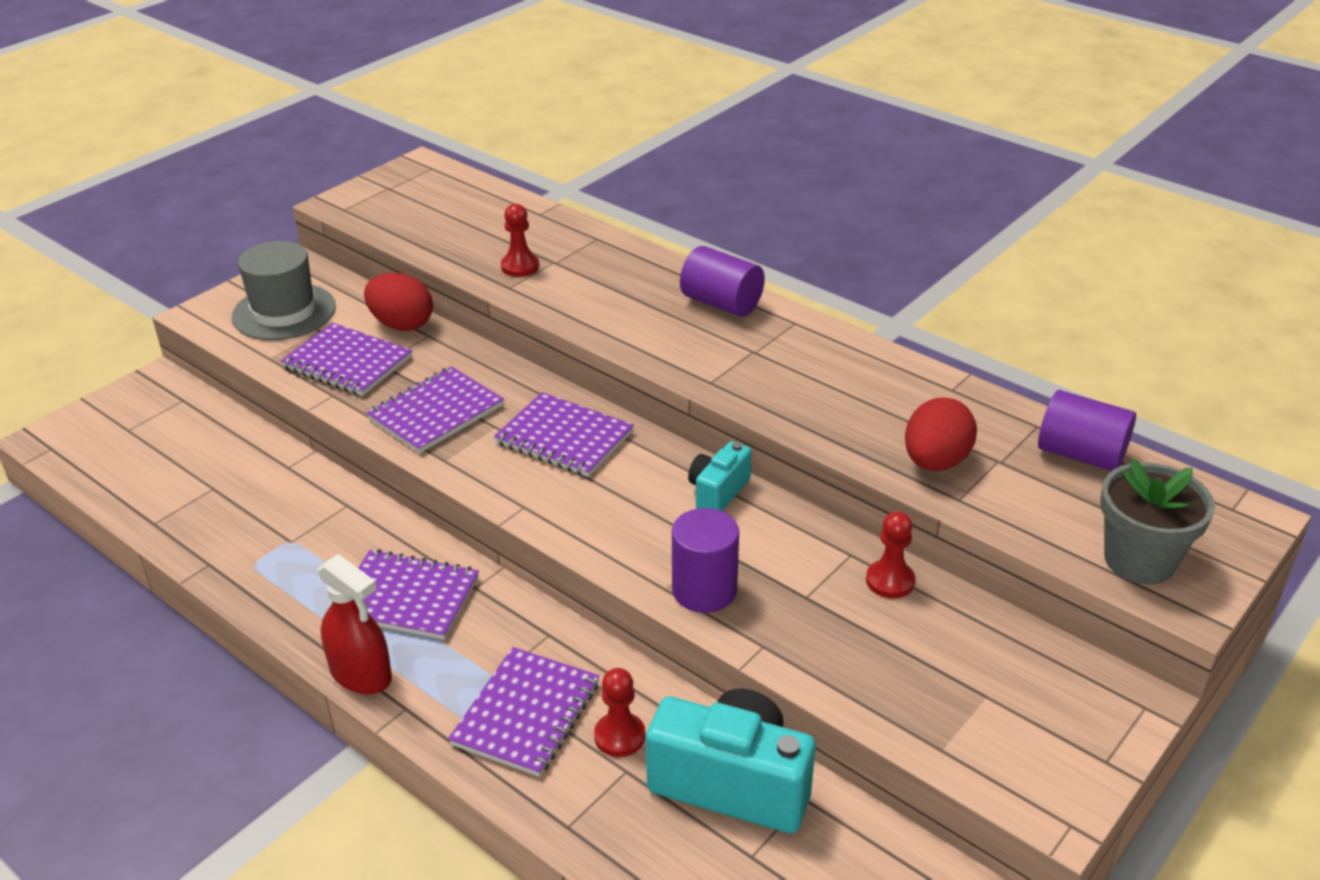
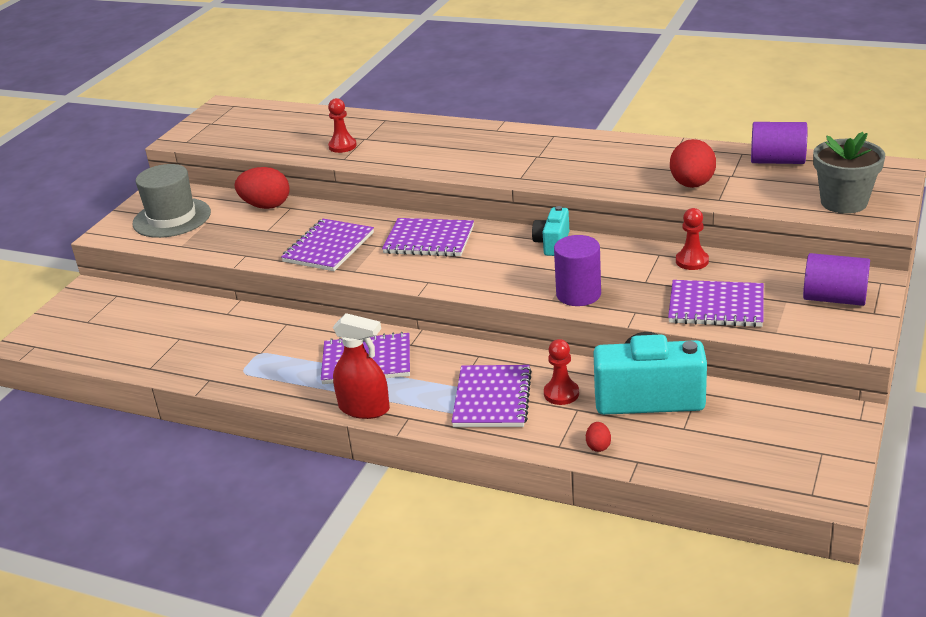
camera: 15 degrees left, 5 degrees down
purple notebook [281,323,412,396] -> purple notebook moved to [668,280,764,327]
purple cylinder [680,246,765,317] -> purple cylinder moved to [803,253,870,306]
none -> red egg [586,422,611,452]

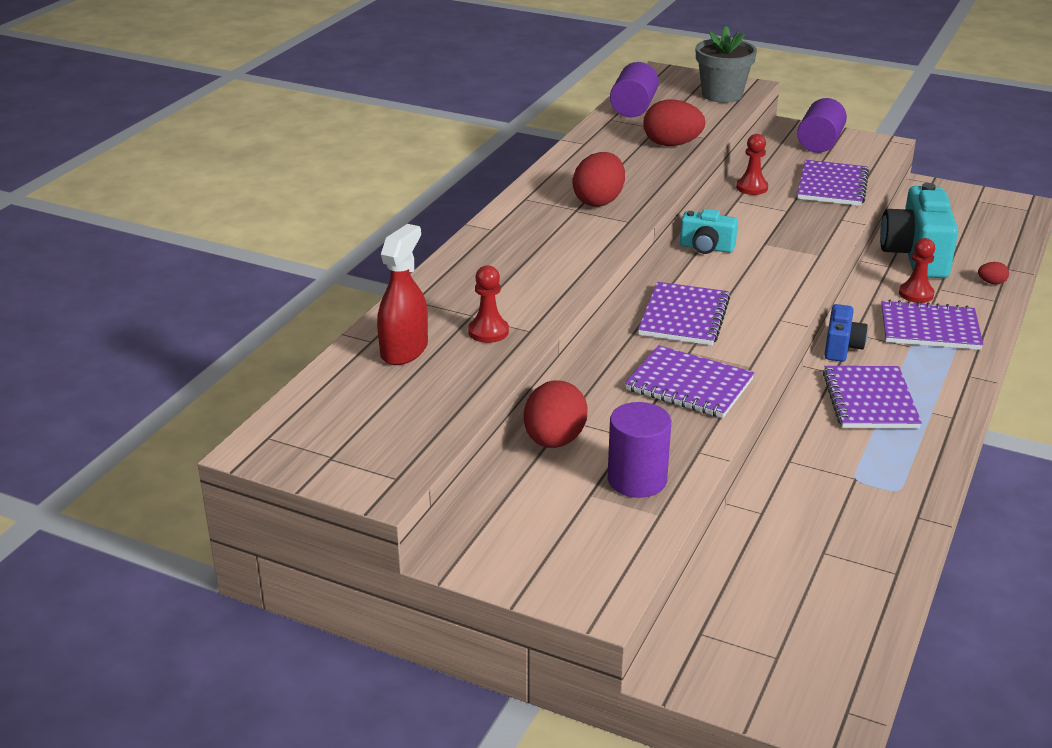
camera: 90 degrees left, 0 degrees up
grey hat [133,164,211,238] -> none
red spray bottle [333,313,390,419] -> red spray bottle moved to [377,224,428,365]
purple cylinder [554,235,601,306] -> purple cylinder moved to [608,402,671,498]
none -> red egg [573,152,625,207]
none -> blue camera [824,304,868,362]

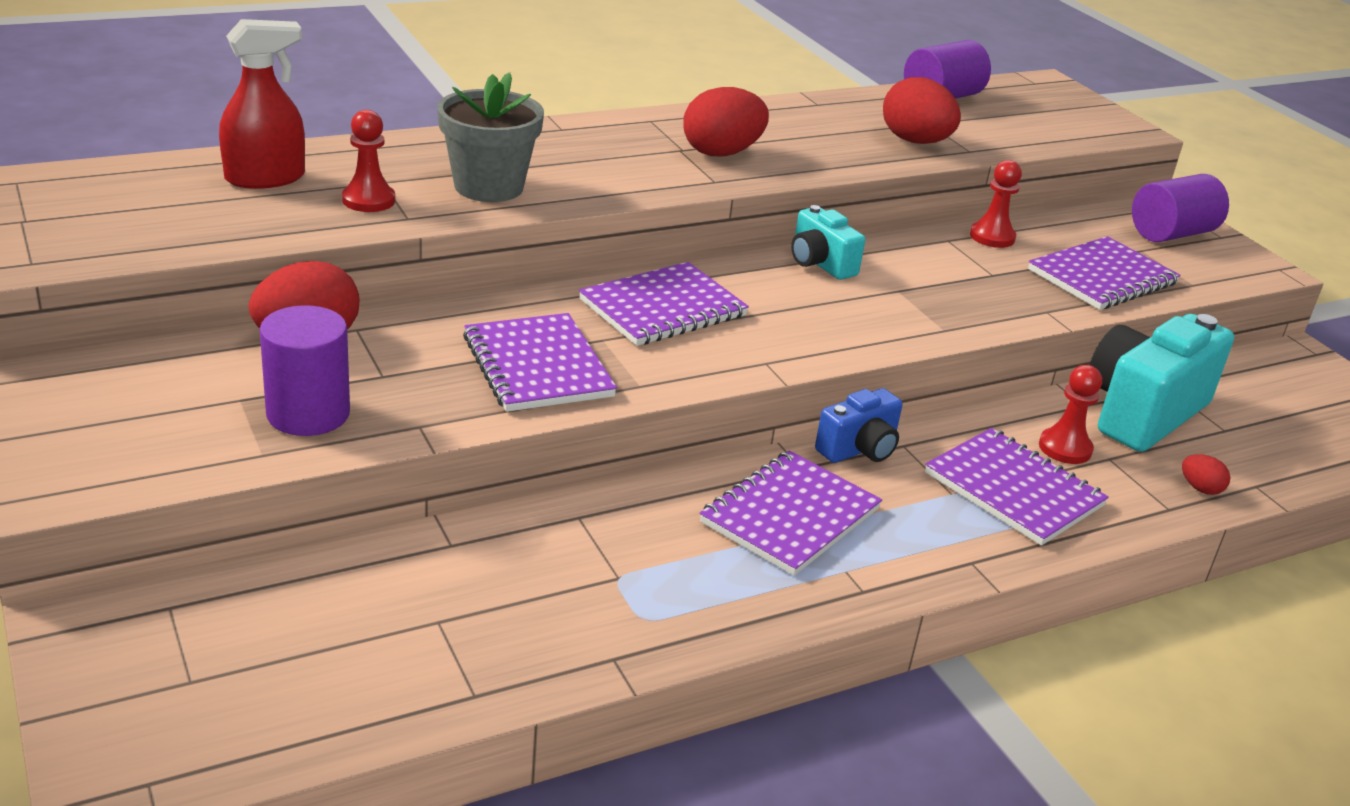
camera: 35 degrees right, 0 degrees up
grey flower pot [696,26,757,103] -> grey flower pot moved to [437,72,544,202]

